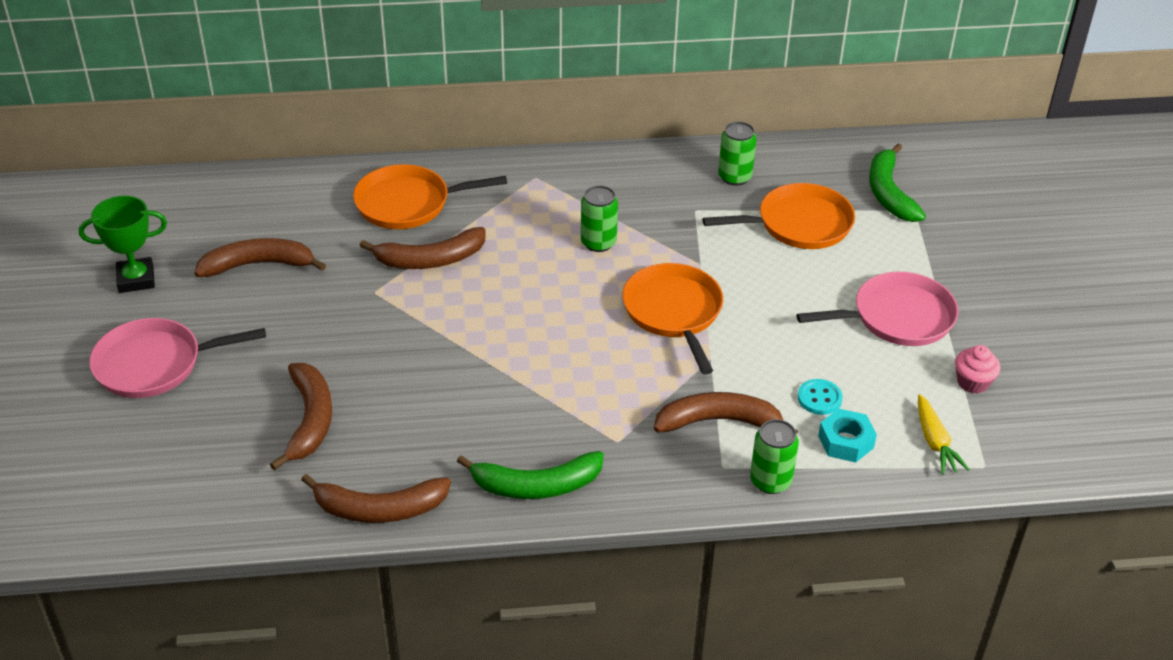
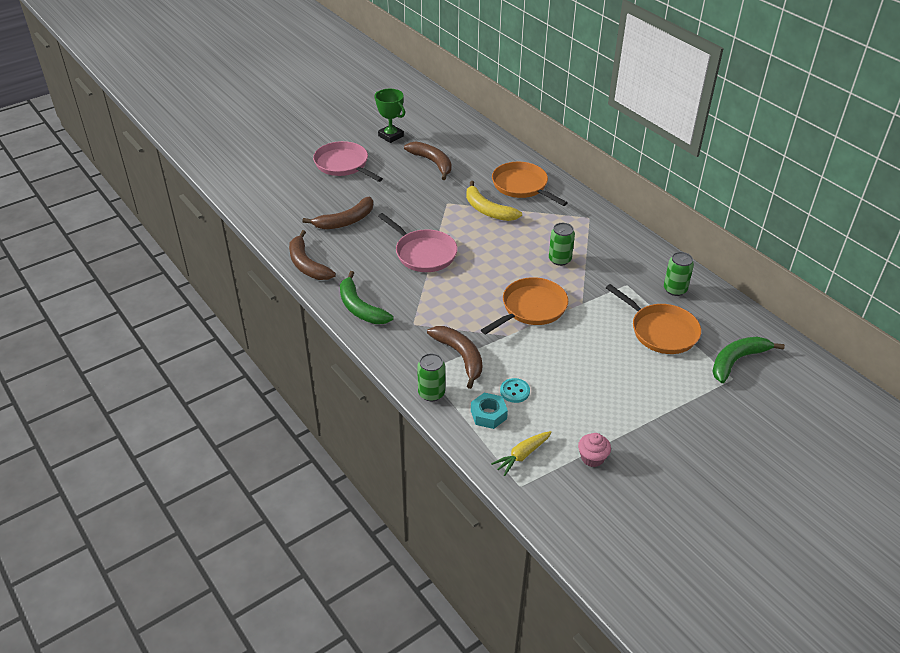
camera: 60 degrees right, 0 degrees up
brown banana [360,227,486,269] -> yellow banana [466,181,522,221]
pink pan [796,272,958,346] -> pink pan moved to [378,213,458,272]

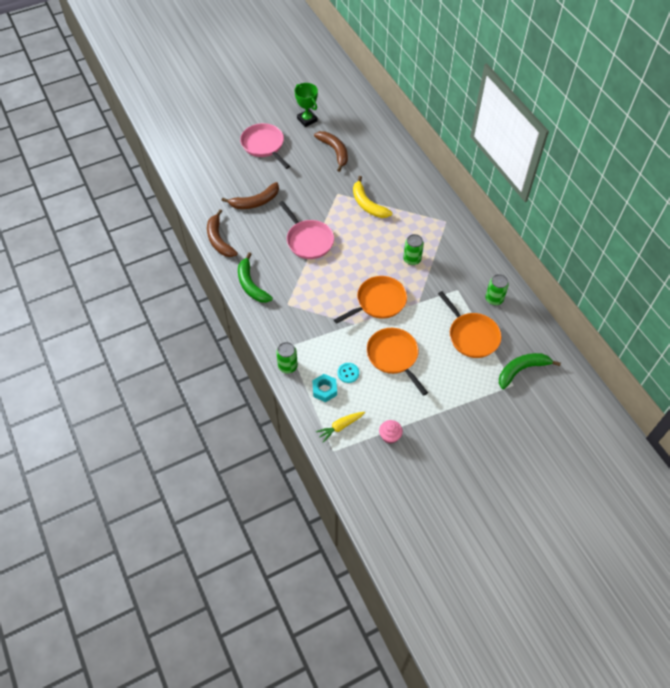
camera: 10 degrees right, 15 degrees up
brown banana [427,326,482,389] -> none
orange pan [492,162,567,206] -> orange pan moved to [366,328,428,396]

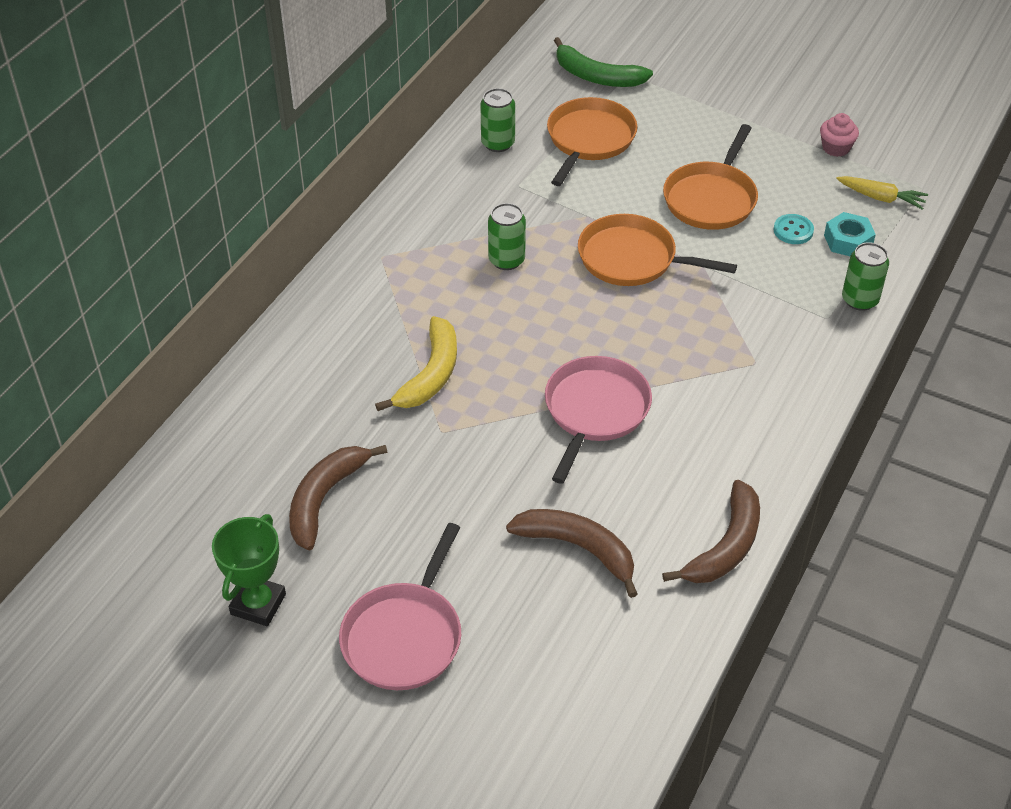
camera: 125 degrees left, 10 degrees down
green banana [238,252,273,303] -> none

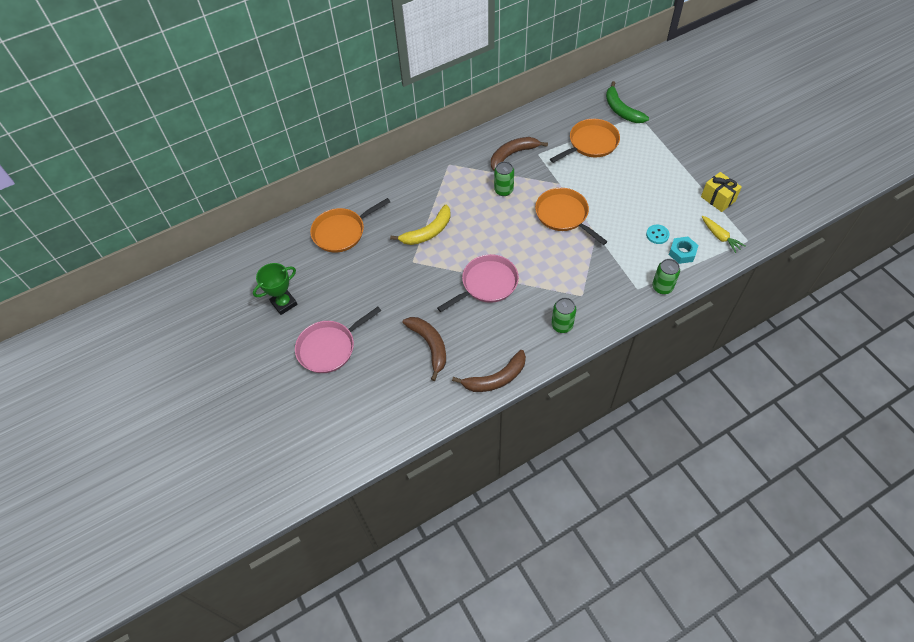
camera: 35 degrees right, 10 degrees up
brown banana [289,445,387,550] -> brown banana moved to [491,137,548,171]
green can [481,88,515,152] -> green can moved to [551,298,576,333]
orange pan [663,124,758,230] -> orange pan moved to [310,198,390,253]
pink cupcake [820,113,859,157] -> yellow gift [701,172,742,212]

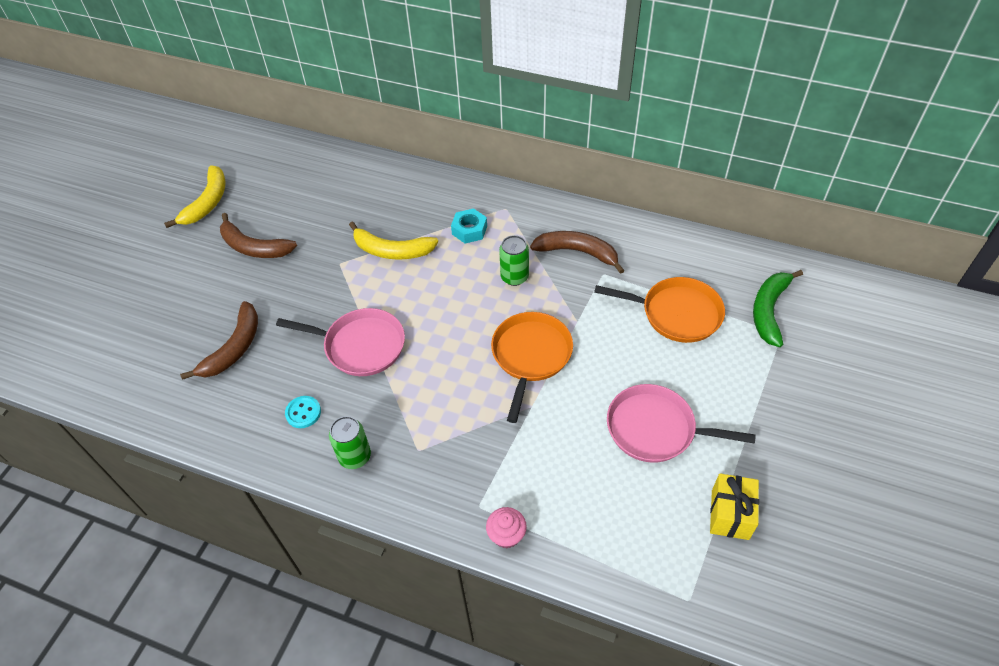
camera: 50 degrees right, 5 degrees down
green trophy [253,263,298,315] -> yellow banana [164,165,226,228]
pink pan [295,307,381,373] -> pink pan moved to [607,384,756,463]
orange pan [310,198,390,253] -> none
brown banana [452,350,526,392] -> brown banana moved to [220,213,297,258]
turquoise button [646,225,670,244] -> turquoise button moved to [285,396,321,428]
green can [652,259,680,294] -> pink cupcake [486,507,527,549]
turquoise nut [669,237,699,264] -> turquoise nut moved to [451,208,487,244]
yellow carrot [702,216,745,253] -> none

